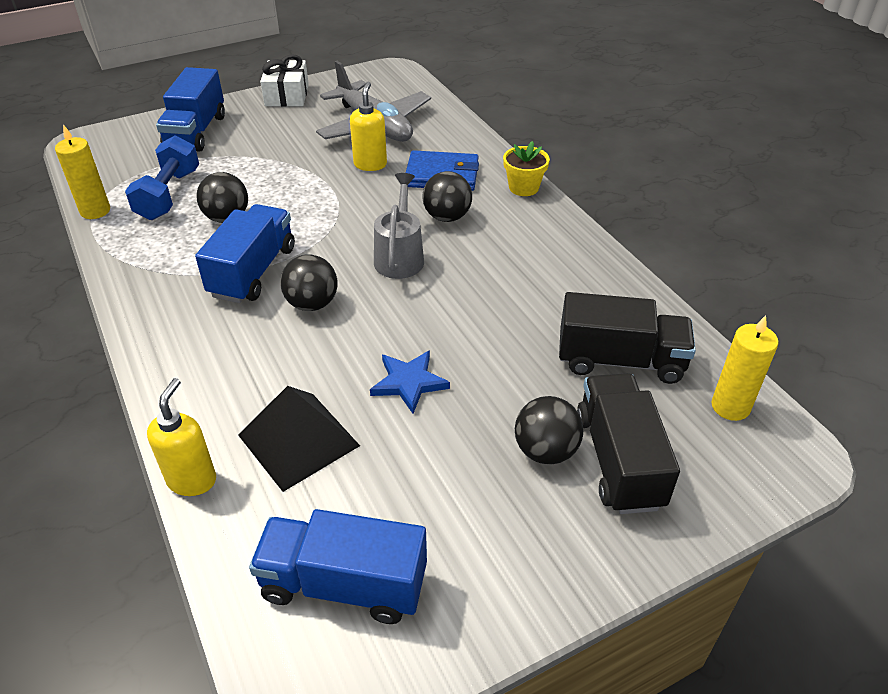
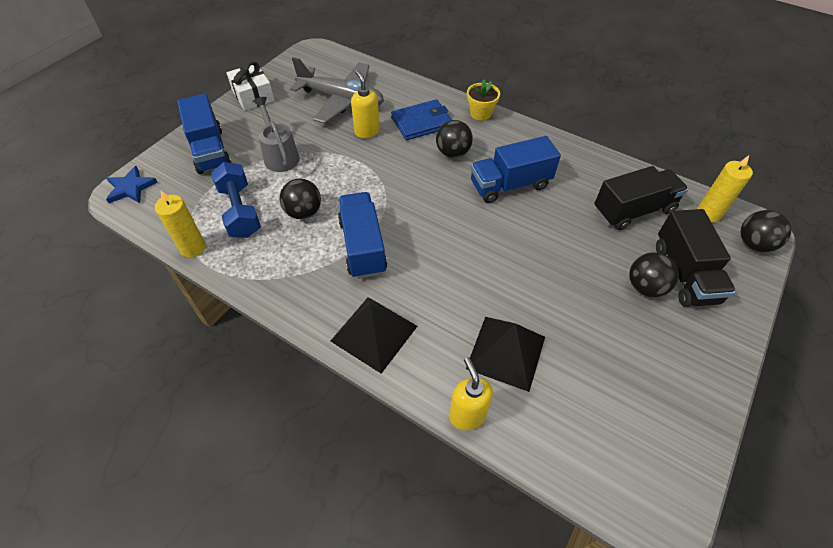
camera: 30 degrees left, 10 degrees up
blue truck [249,509,427,624] -> blue truck moved to [471,136,561,203]
black ball [280,255,338,311] -> black ball moved to [741,210,791,252]
blue star [370,350,450,414] -> blue star moved to [106,166,158,203]
grey watering can [374,173,424,279] -> grey watering can moved to [253,97,300,172]
black truck [577,373,680,514] -> black truck turned 150 degrees counterclockwise [656,209,736,307]
none -> black pyramid [331,297,417,374]

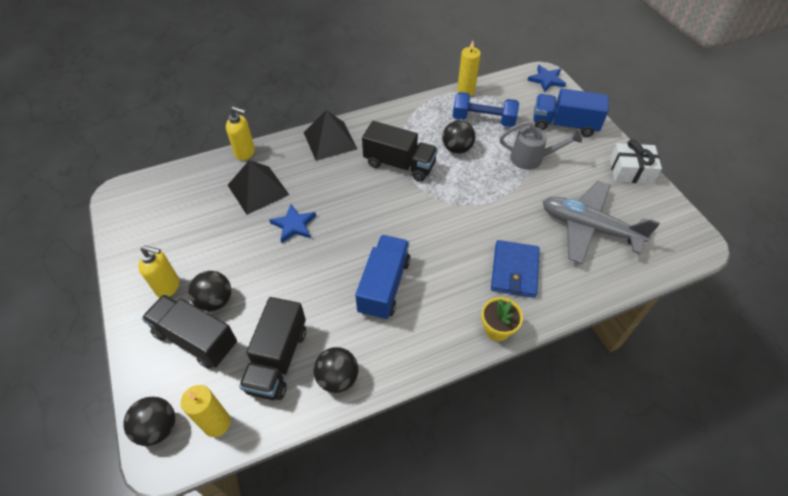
camera: 125 degrees right, 0 degrees up
grey plane [290,57,384,124] -> grey plane turned 60 degrees clockwise [543,181,660,264]
blue truck [338,192,387,279] -> black truck [362,121,438,182]
yellow soap dispenser [351,70,380,138] -> yellow soap dispenser moved to [138,246,179,297]
black ball [436,120,473,158] -> black ball moved to [313,347,359,393]
none -> blue star [269,204,316,243]

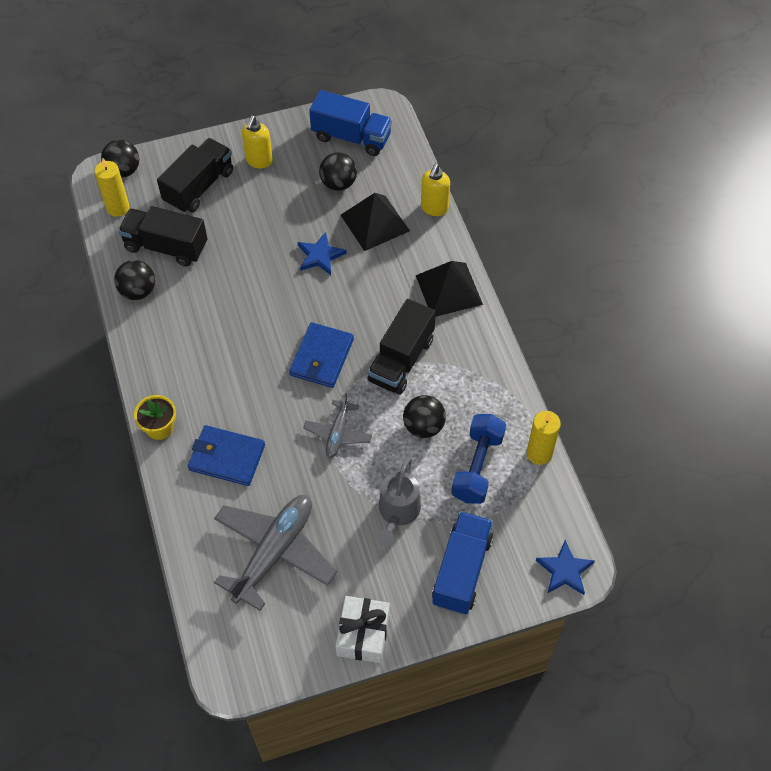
camera: 95 degrees right, 5 degrees up
black ball [188,271,231,312] -> black ball moved to [319,152,357,191]
blue truck [355,235,411,320] -> blue truck moved to [309,90,392,156]
none -> blue wallet [289,322,354,388]
none -> grey plane [303,393,372,458]

